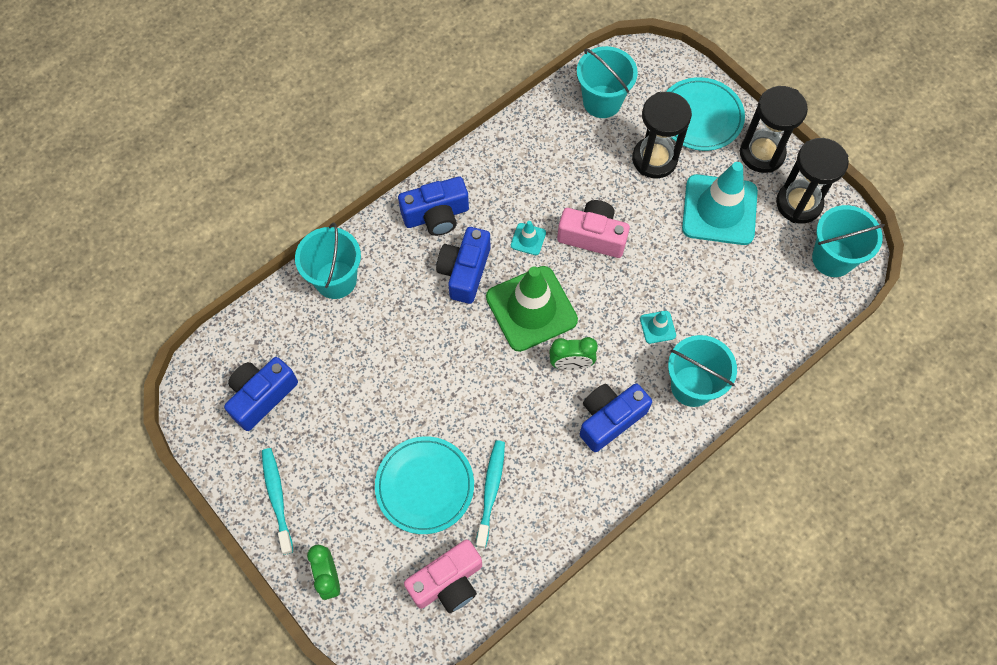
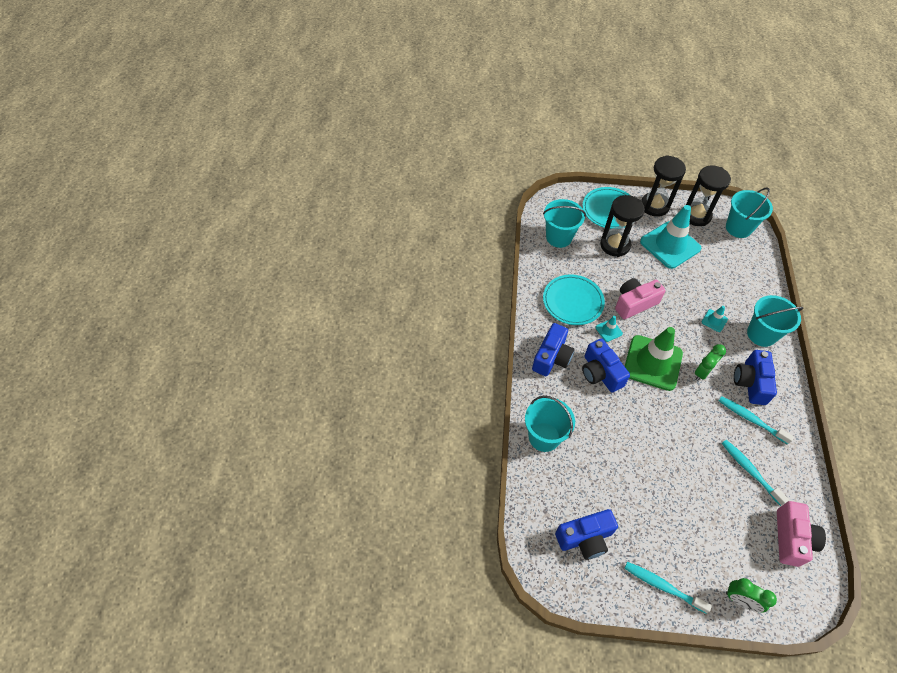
camera: 45 degrees left, 10 degrees down
blue camera [224,357,298,431] -> blue camera turned 105 degrees counterclockwise [555,509,618,560]
turquoise plate [375,436,474,534] -> turquoise plate moved to [543,275,605,325]
none -> turquoise toothbrush [719,396,794,444]

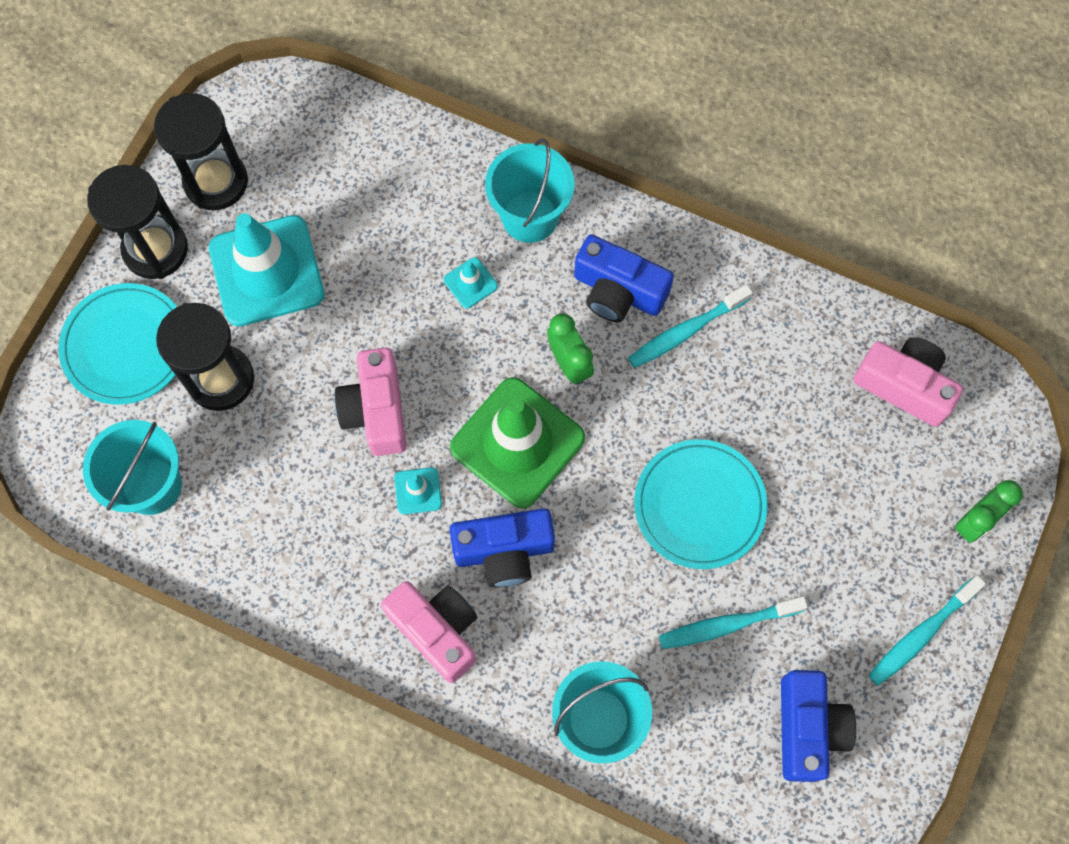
camera: 70 degrees left, 15 degrees up
blue camera [532,323,575,376] -> pink camera [381,581,477,683]
turquoise plate [543,275,605,325] -> turquoise plate moved to [634,439,767,569]
turquoise toothbrush [722,440,789,506] -> turquoise toothbrush moved to [659,596,808,649]
turquoise bucket [726,187,773,238] -> none

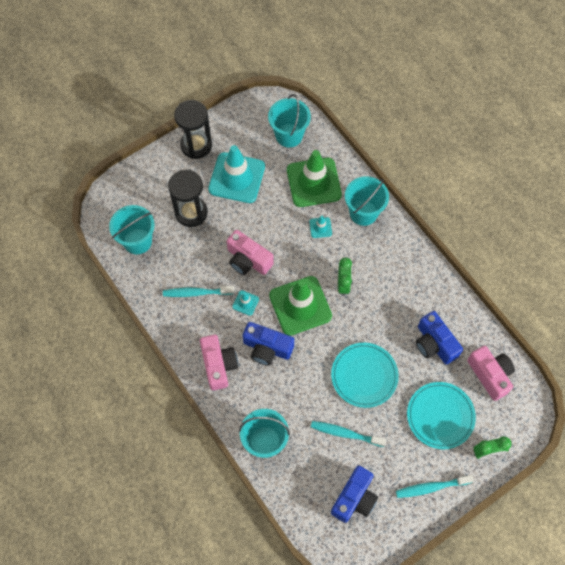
camera: 30 degrees right, 5 degrees down
turquoise plate [58,283,177,405] -> turquoise plate moved to [407,382,476,450]
black hourglass [154,93,248,210] -> none
pink camera [335,347,407,456] -> pink camera turned 75 degrees counterclockwise [227,230,274,275]
blue camera [574,234,674,322] -> blue camera moved to [416,311,463,365]
turquoise toothbrush [628,284,753,368] -> turquoise toothbrush moved to [163,286,234,297]
none -> turquoise bucket [268,94,311,147]
none -> green traffic cone [287,150,342,207]

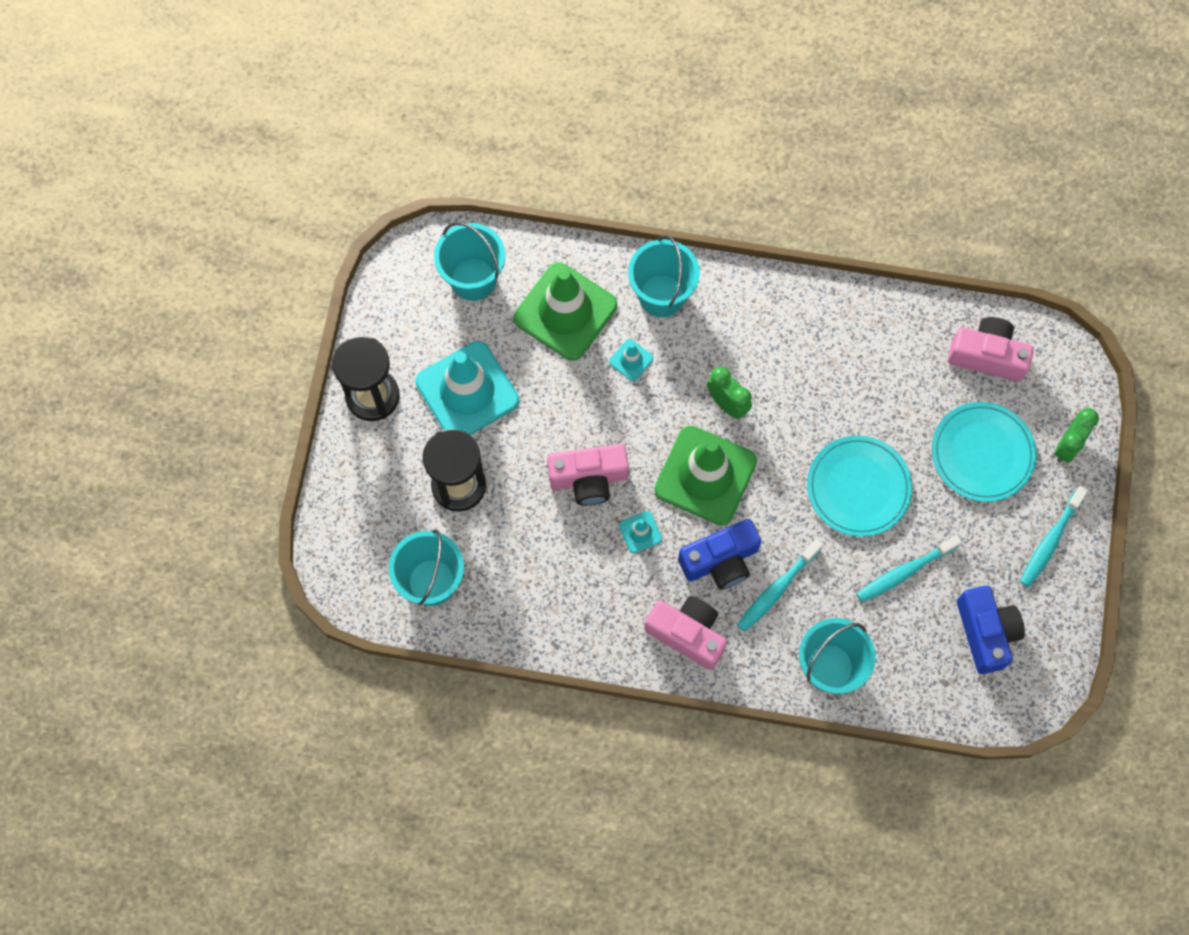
camera: 45 degrees left, 5 degrees up
turquoise toothbrush [163,286,234,297] -> turquoise toothbrush moved to [737,539,823,632]
blue camera [416,311,463,365] -> none

